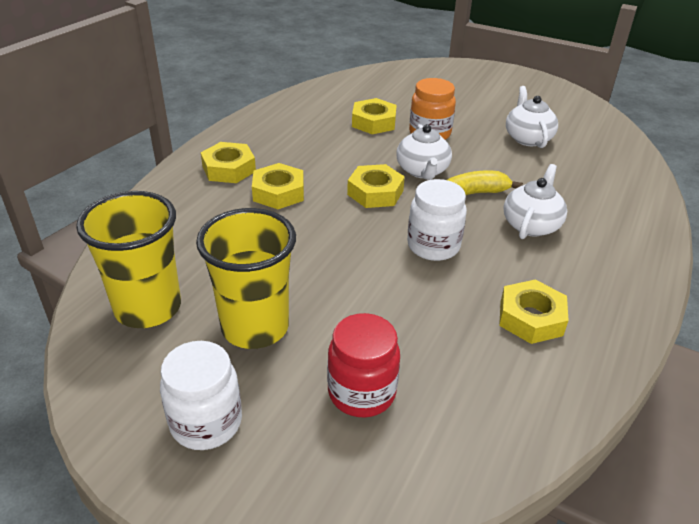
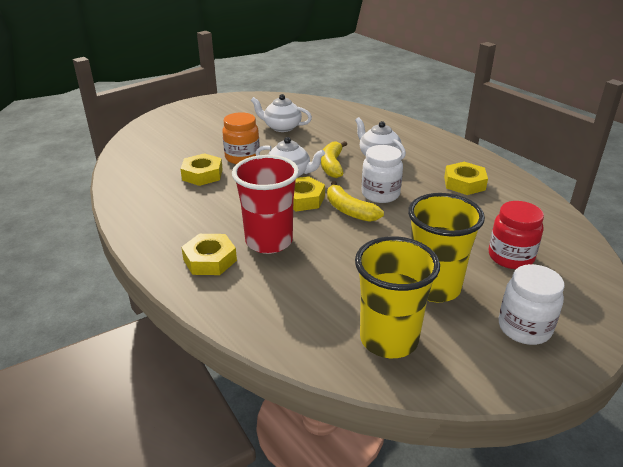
camera: 65 degrees left, 5 degrees down
yellow nut [252,163,304,209] -> red cup [232,155,299,254]
none -> yellow banana [327,181,384,222]

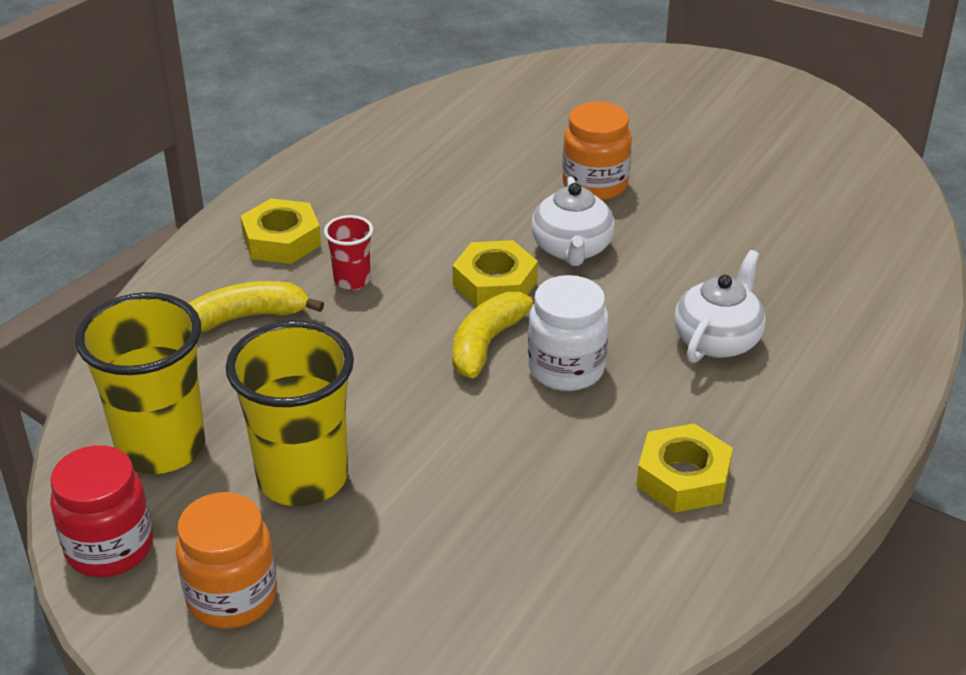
camera: 70 degrees right, 5 degrees up
yellow nut [180,153,223,186] -> none
red cup [232,155,299,254] -> red cup [324,215,373,290], size x0.47
white teapot [251,94,312,132] -> none
yellow banana [321,141,347,178] -> yellow banana moved to [188,281,324,332]
red jar [489,201,544,269] -> red jar moved to [50,445,153,577]
white jar [499,264,565,345] -> orange jar [176,492,277,629]

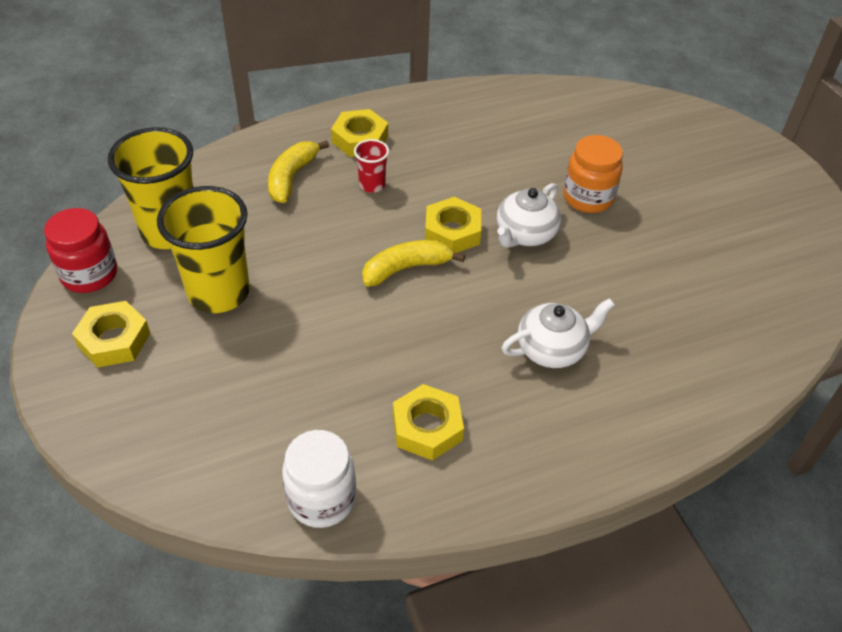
camera: 35 degrees right, 10 degrees up
orange jar [176,492,277,629] -> yellow nut [72,301,151,368]
yellow banana [188,281,324,332] -> yellow banana turned 90 degrees counterclockwise [268,140,329,203]
white jar [528,275,609,391] -> white jar moved to [282,430,356,528]

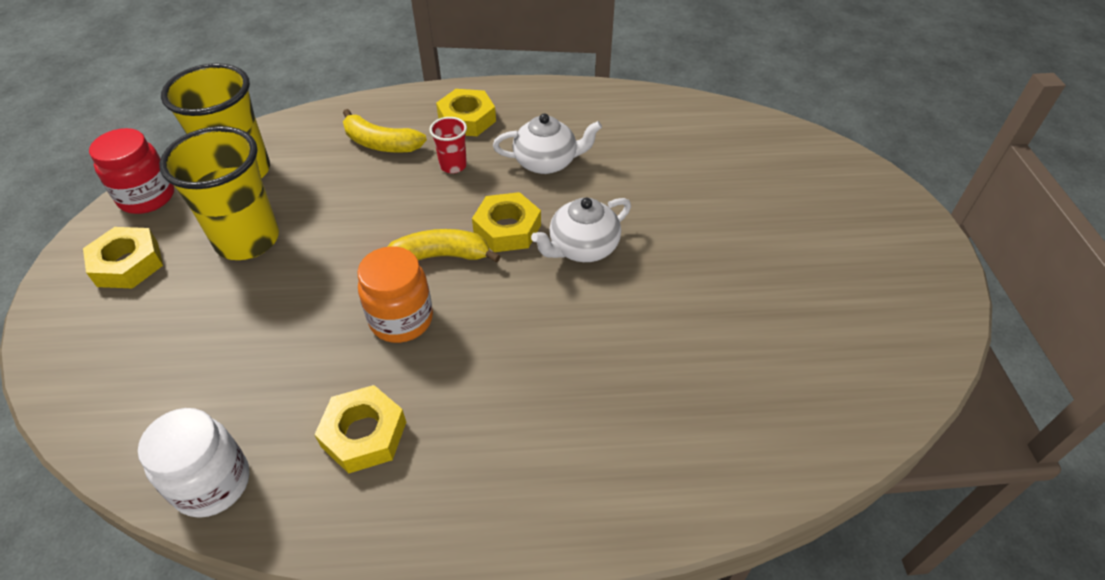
camera: 20 degrees right, 0 degrees up
yellow banana [268,140,329,203] -> yellow banana turned 105 degrees counterclockwise [343,109,427,153]
white teapot [502,298,615,368] -> white teapot moved to [493,114,602,174]
orange jar [564,135,623,213] -> orange jar moved to [357,246,433,343]

